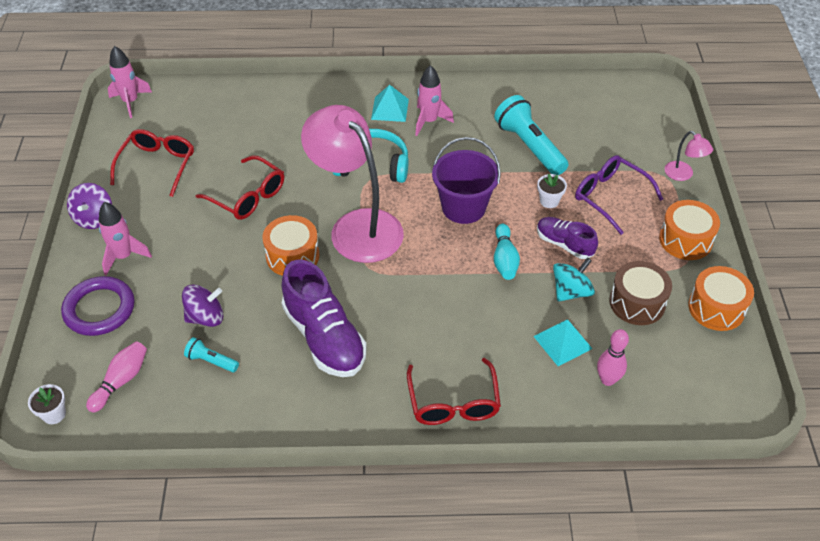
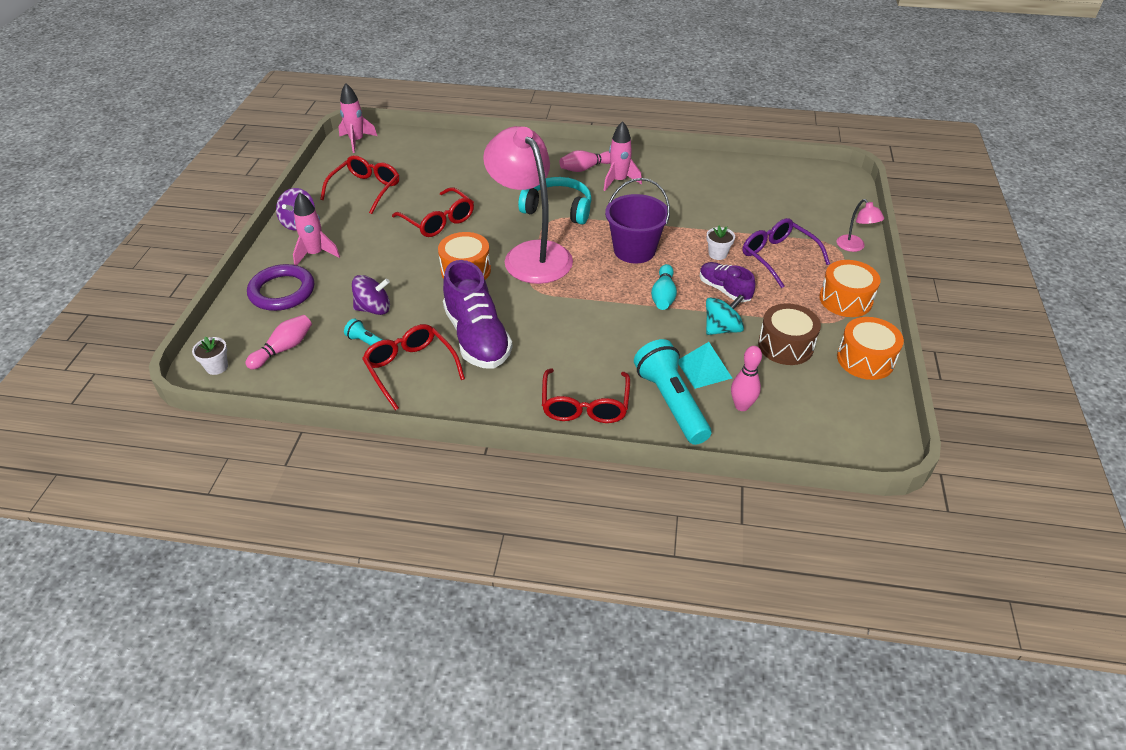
camera: 10 degrees right, 5 degrees down
turquoise pyramid [371,85,409,122] -> pink bowling pin [560,150,610,172]
turquoise flashlight [494,95,569,175] -> turquoise flashlight moved to [634,339,711,445]
none -> red glasses [362,324,465,411]

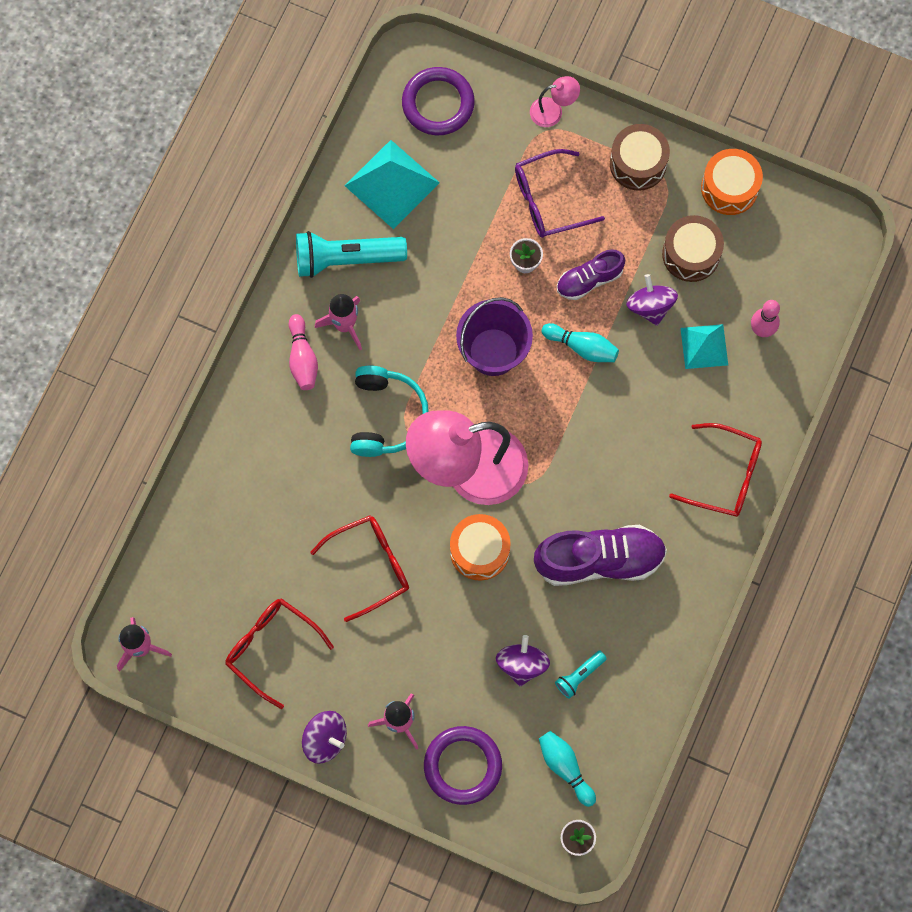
camera: 75 degrees left, 30 degrees up
pink bowling pin [245,315,312,370] -> turquoise bowling pin [539,731,596,807]
red glasses [362,324,465,411] -> none
turquoise headphones [518,177,592,224] -> turquoise headphones turned 150 degrees clockwise [350,366,429,457]
turquoise flashlight [634,339,711,445] -> turquoise flashlight moved to [296,231,407,278]
turquoise spinning top [706,294,744,335] -> purple spinning top [626,274,678,326]
orange drum [819,260,881,317] -> brown drum [610,124,670,191]
none -> turquoise pyramid [345,140,440,229]
none -> purple ring [402,67,475,135]

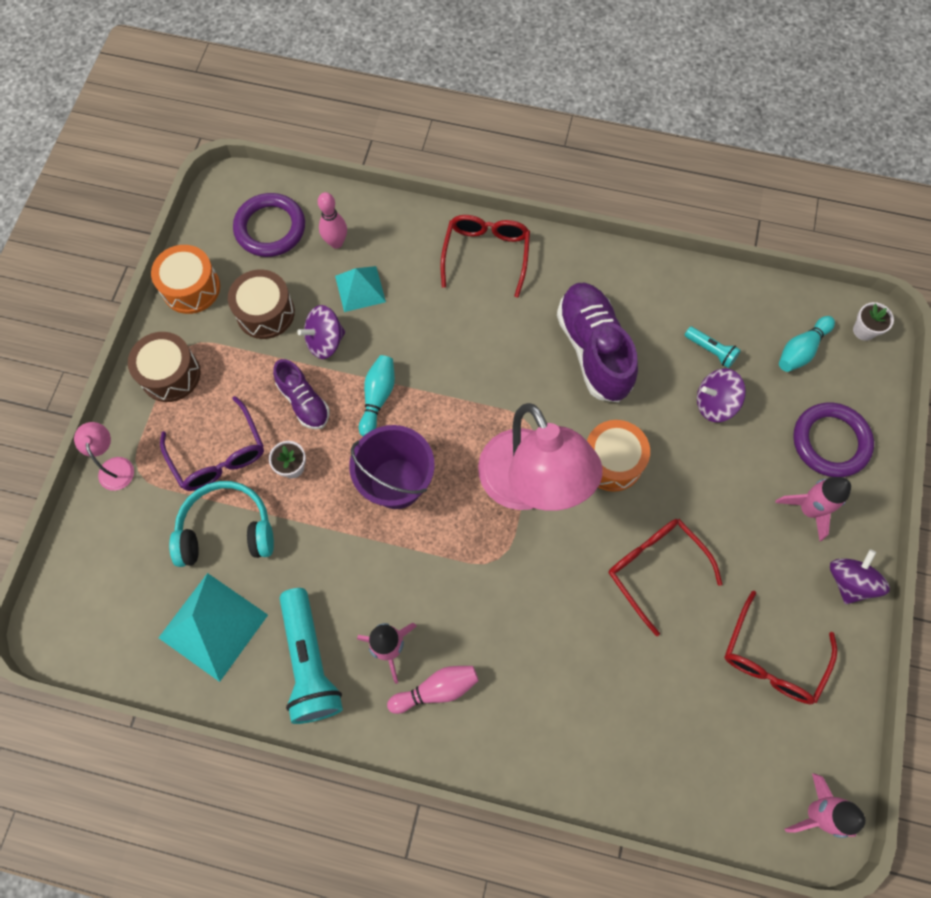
camera: 100 degrees left, 5 degrees down
turquoise headphones [350,366,429,457] -> turquoise headphones moved to [169,481,274,567]
purple ring [402,67,475,135] -> purple ring moved to [233,193,305,257]

